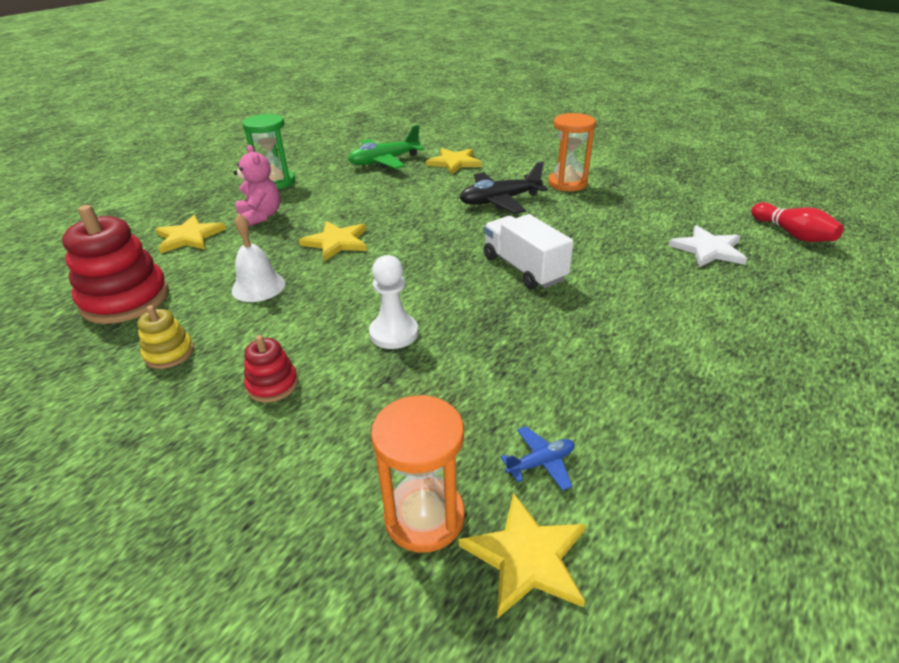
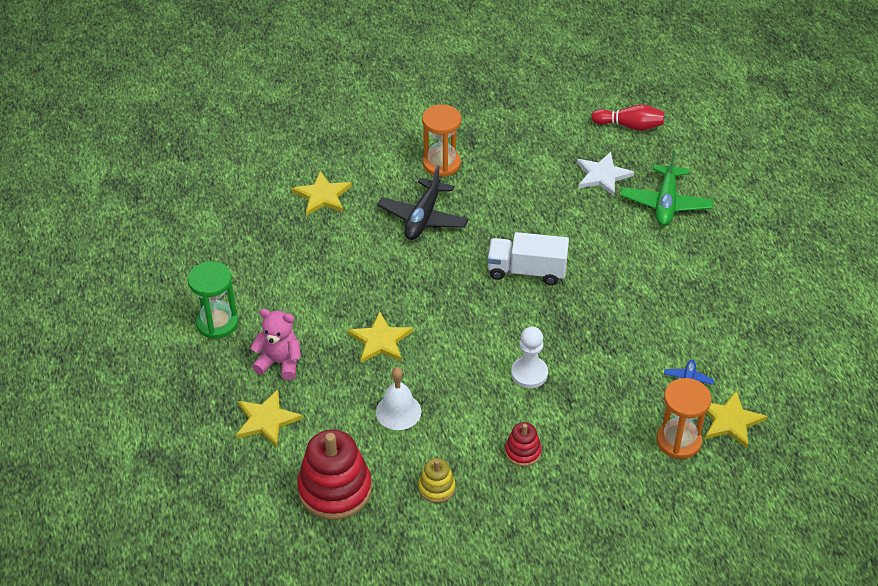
camera: 50 degrees left, 10 degrees up
green plane [348,125,424,169] -> green plane moved to [621,151,714,226]

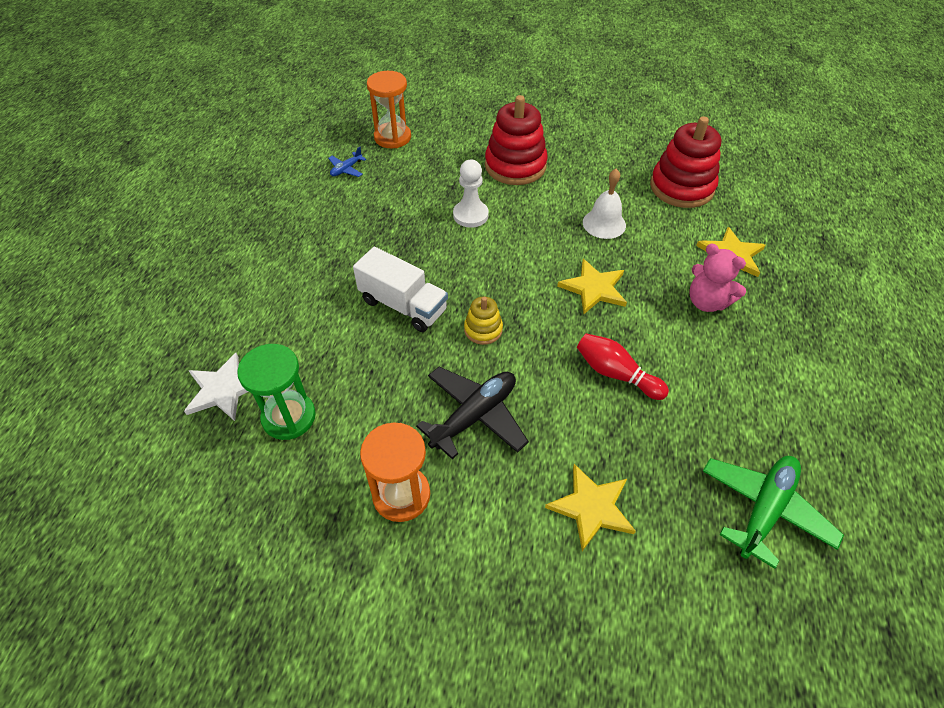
camera: 155 degrees left, 5 degrees up
green hourglass [188,261,238,339] -> green hourglass moved to [237,344,316,440]
yellow stacking toy [418,458,455,503] -> yellow stacking toy moved to [464,297,503,345]
red stacking toy [505,422,542,466] -> red stacking toy [485,95,548,185], size x1.99
red bowling pin [591,104,664,131] -> red bowling pin moved to [577,333,669,400]
green plane [621,151,714,226] -> green plane moved to [703,456,844,569]
yellow star [705,390,767,448] -> none

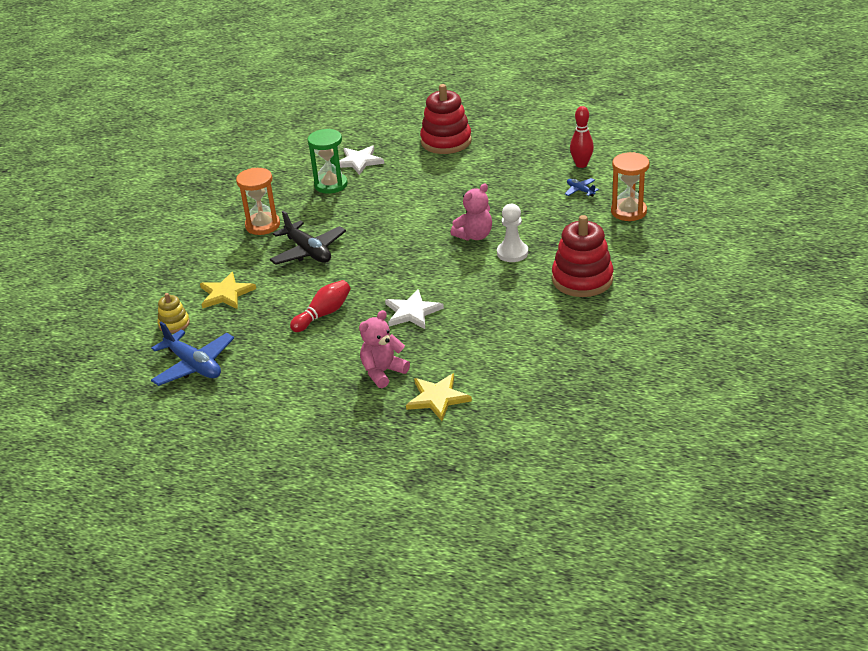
camera: 100 degrees right, 15 degrees down
white truck [353,247,448,332] -> none
yellow stacking toy [464,297,503,345] -> yellow stacking toy moved to [157,293,190,334]
yellow star [557,259,627,314] -> white star [385,289,444,329]
white bell [583,169,626,239] -> none
red stacking toy [650,116,721,208] -> red stacking toy moved to [420,84,472,154]
green plane [703,456,844,569] -> blue plane [151,322,234,386]
none -> pink teddy bear [450,184,492,241]
none -> red bowling pin [570,106,594,168]

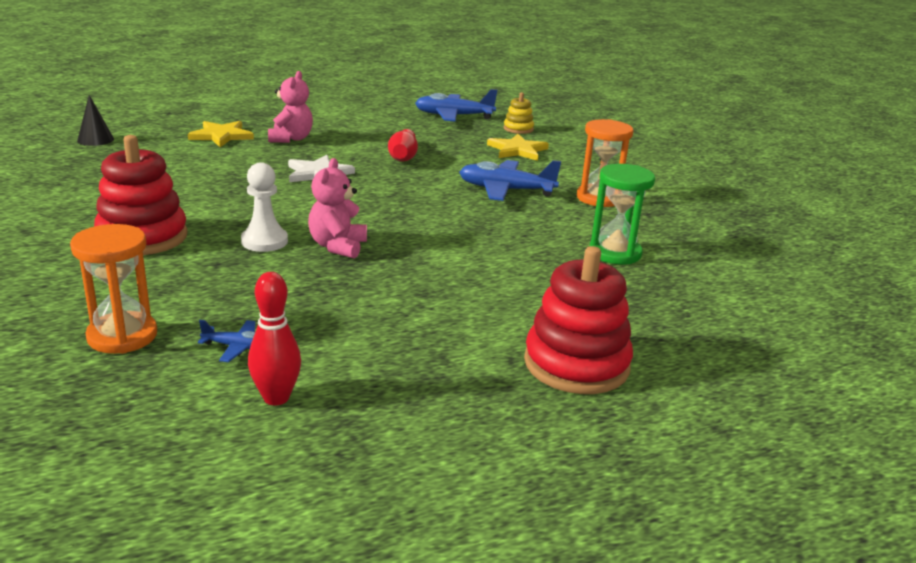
camera: 135 degrees right, 10 degrees down
black plane [270,211,346,265] -> blue plane [459,160,561,201]
white star [339,145,384,175] -> none
none -> black cone [77,95,114,146]

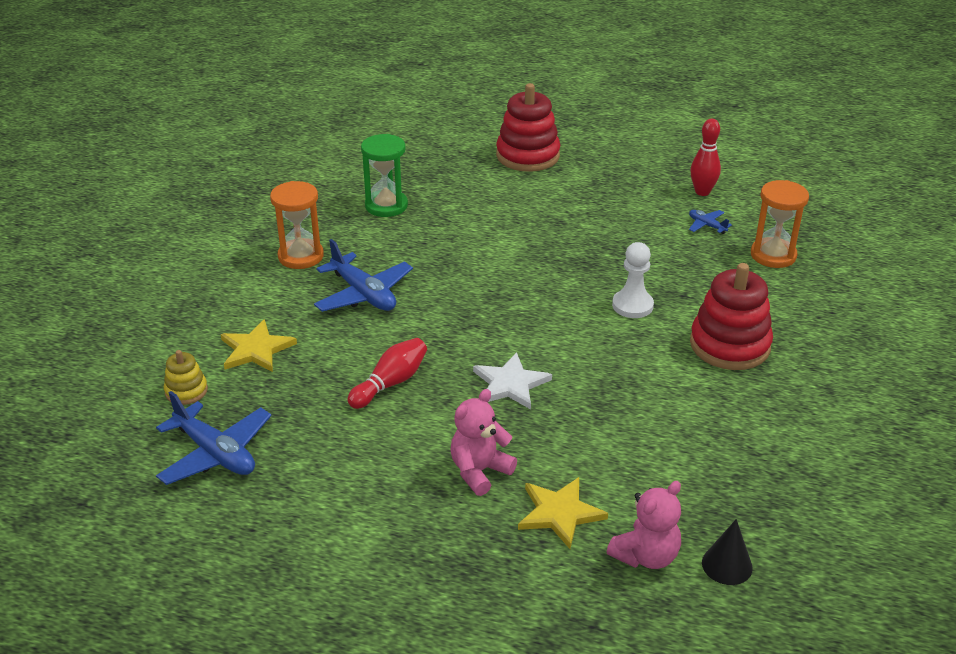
camera: 140 degrees left, 10 degrees up
pink teddy bear [308,158,367,259] -> pink teddy bear moved to [606,481,681,569]

